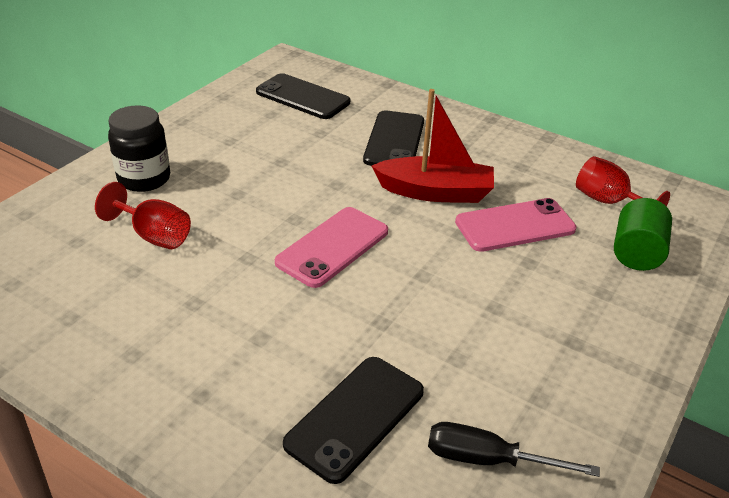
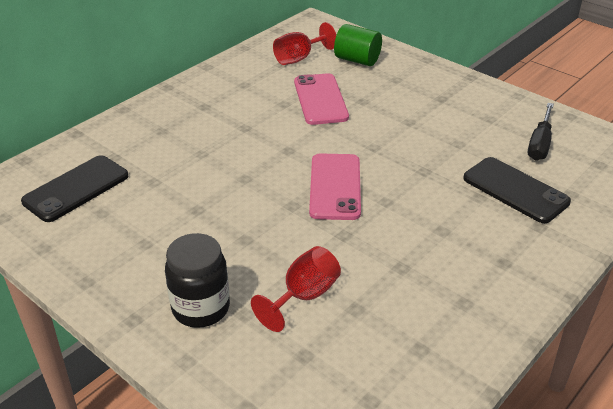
camera: 80 degrees left, 0 degrees up
pink phone [275,207,388,288] -> pink phone turned 45 degrees clockwise [309,154,361,220]
black phone [363,110,424,166] -> none
red boat [372,89,494,203] -> none

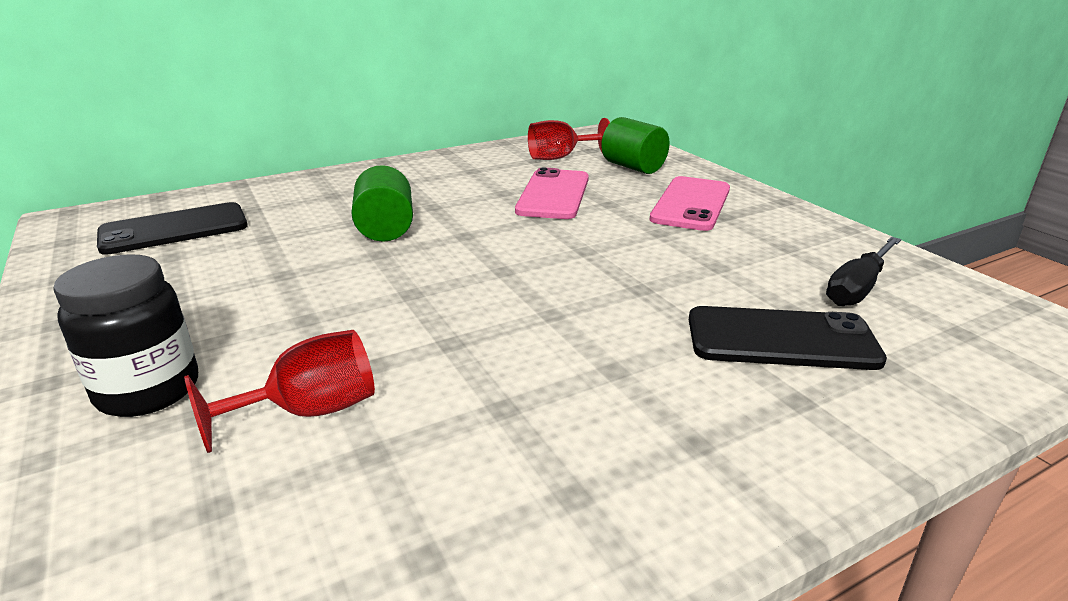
camera: 20 degrees right, 10 degrees down
pink phone [309,154,361,220] -> pink phone moved to [650,176,730,231]
black phone [463,157,571,223] -> black phone turned 60 degrees counterclockwise [689,306,887,370]
none -> green cylinder [351,165,413,242]

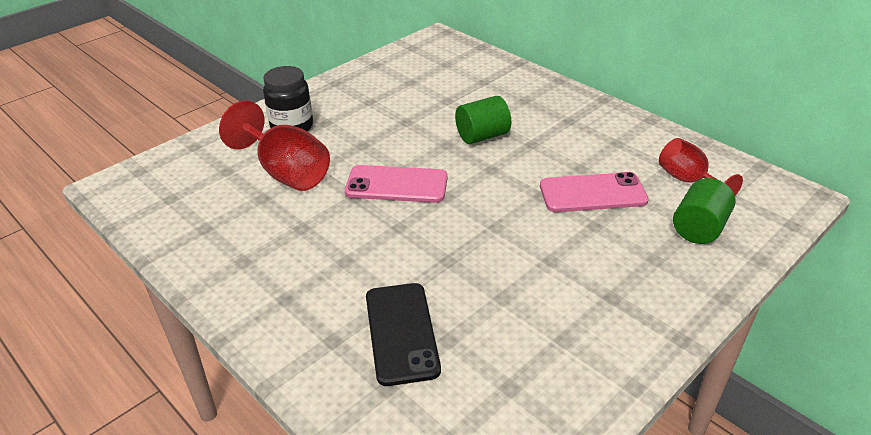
camera: 75 degrees right, 10 degrees up
black phone [97,202,247,255] -> none
red goblet [184,330,375,453] -> red goblet [219,100,330,191], size x1.55
pink phone [650,176,730,231] -> pink phone moved to [345,165,448,203]
black screwdriver [826,237,901,306] -> none

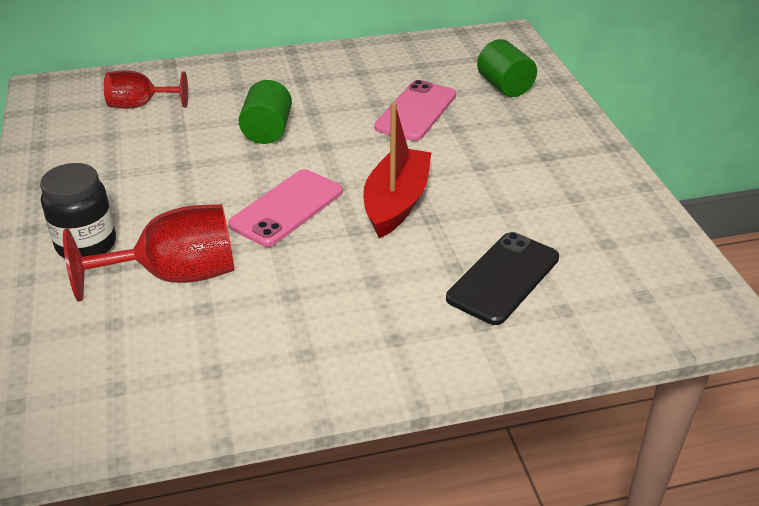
camera: 60 degrees left, 0 degrees up
black phone [366,283,441,386] -> black phone turned 75 degrees counterclockwise [446,232,559,325]
red goblet [659,138,743,196] -> red goblet moved to [104,70,188,109]
none -> red boat [363,102,431,238]

